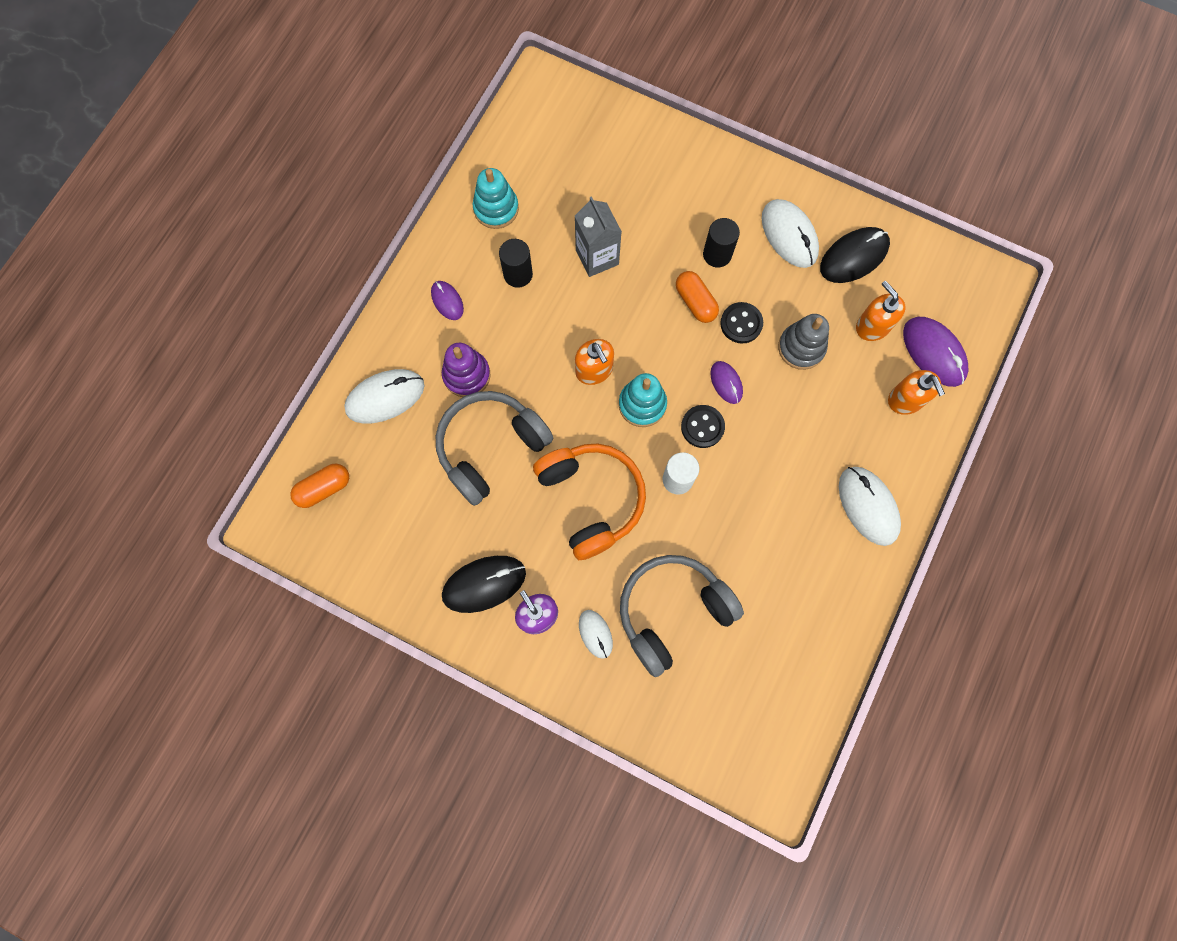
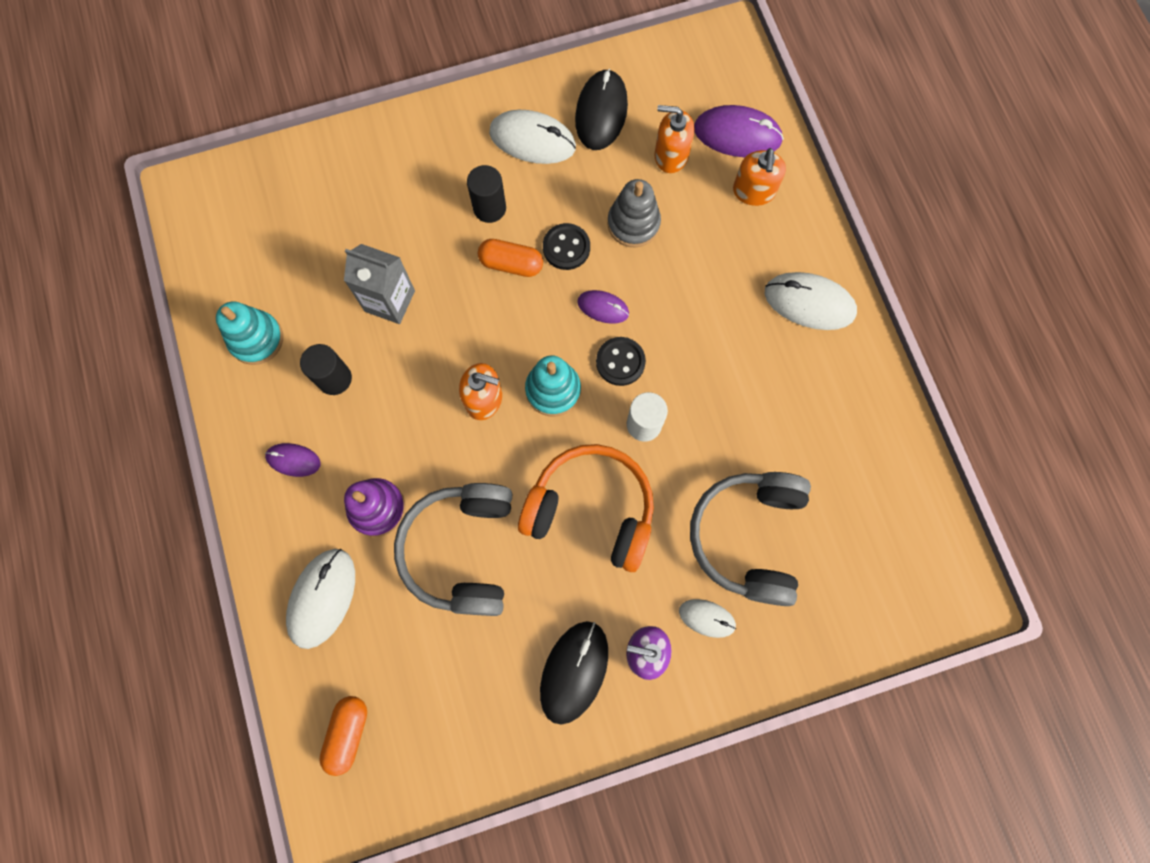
camera: 45 degrees left, 0 degrees up
orange soap dispenser [888,370,945,415] -> orange soap dispenser turned 75 degrees clockwise [733,148,786,206]

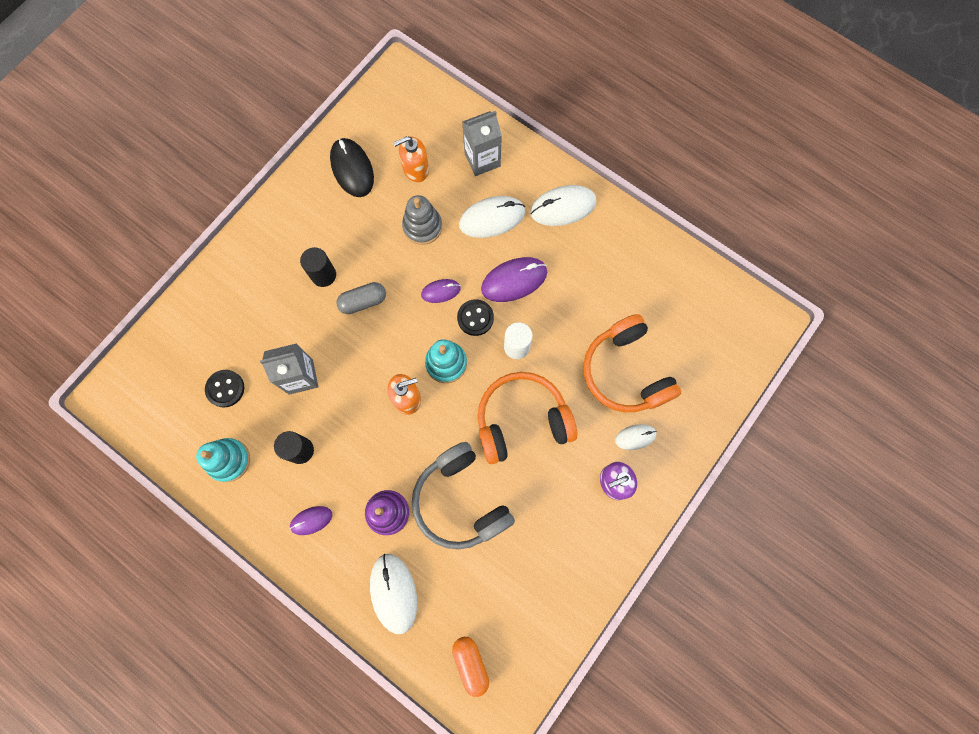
camera: 35 degrees left, 0 degrees up
orange capsule [478,239,543,277] -> grey capsule [336,282,386,314]
white mouse [489,110,576,164] -> white mouse moved to [459,196,525,238]
black mouse [540,621,608,725] -> none
black button [543,223,590,270] -> black button moved to [205,370,244,408]
grey headphones [690,472,811,606] -> orange headphones [583,314,681,412]
purple mouse [694,105,784,157] -> purple mouse moved to [481,257,547,302]
orange soap dispenser [733,148,786,206] -> grey carton [463,111,502,176]

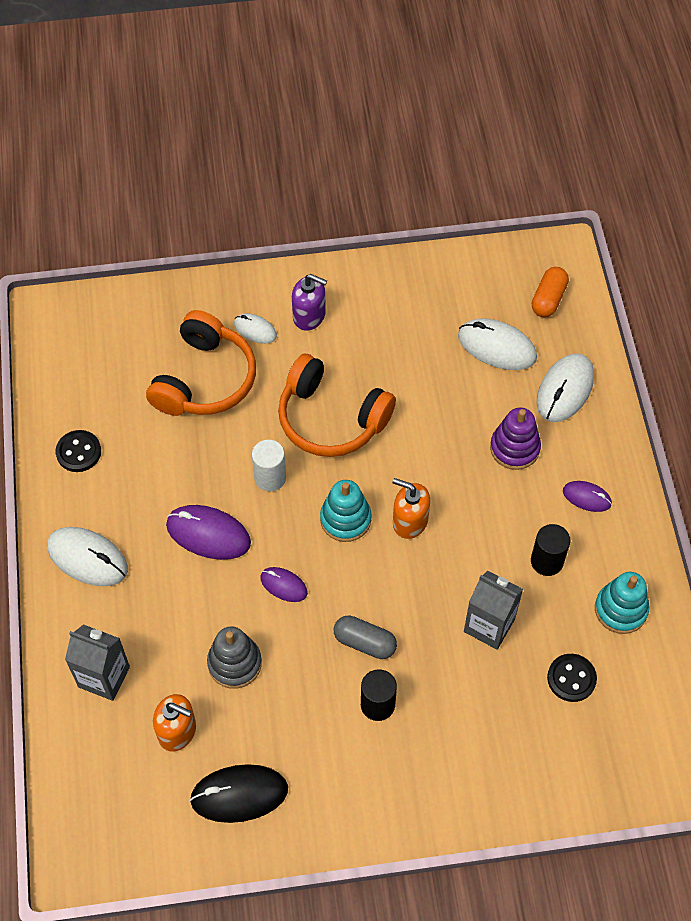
camera: 135 degrees left, 15 degrees down
black mouse [330,138,374,197] -> black mouse turned 60 degrees clockwise [190,764,288,823]
grey headphones [412,442,515,549] -> none
black button [457,299,494,336] -> black button moved to [56,430,101,472]
white mouse [459,196,525,238] -> white mouse moved to [458,318,537,370]

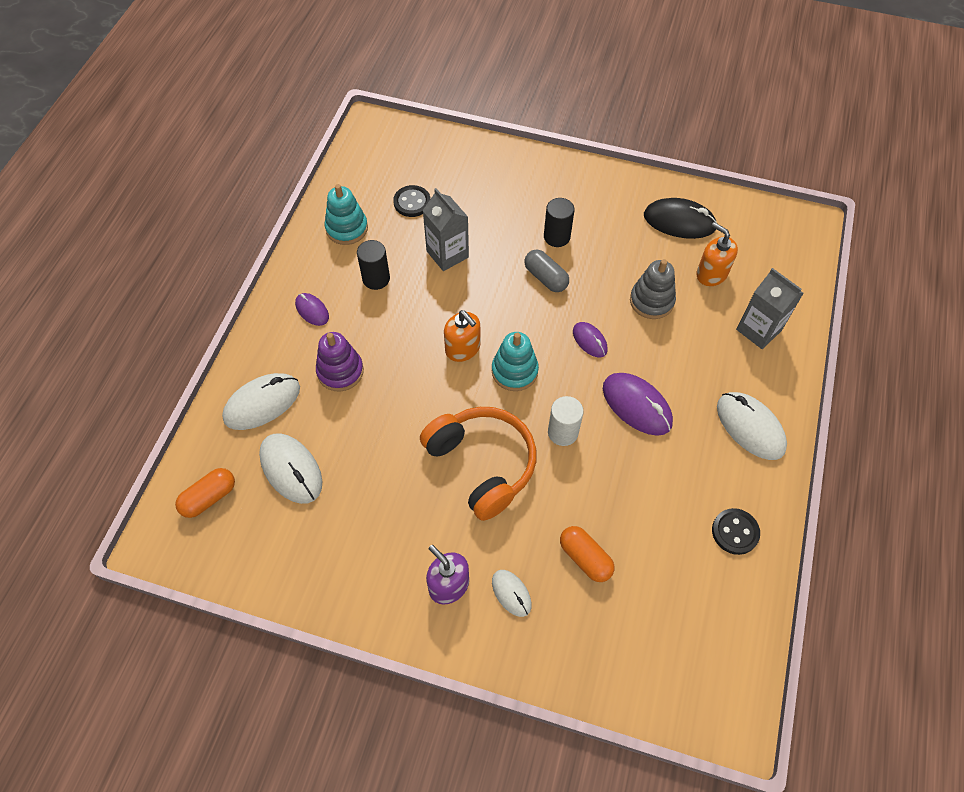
camera: 155 degrees left, 0 degrees up
orange headphones [146,310,256,416] -> orange capsule [560,526,614,582]

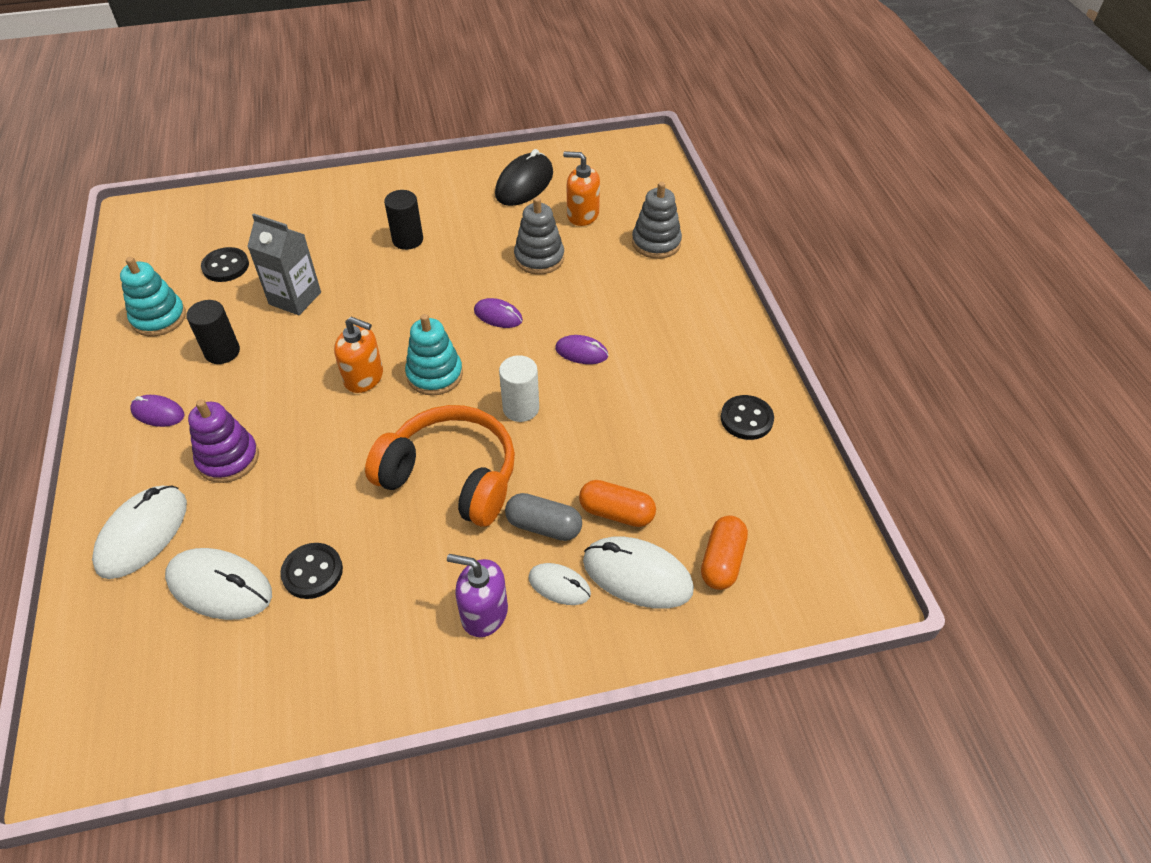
camera: 30 degrees left, 10 degrees down
orange capsule [175,468,235,518] -> orange capsule moved to [701,516,748,590]
grey capsule [524,249,569,292] -> grey capsule moved to [505,493,582,541]
purple mouse [603,373,673,436] -> purple mouse [555,335,608,364], size x0.57
black mouse [644,198,717,239] -> black mouse turned 45 degrees counterclockwise [495,149,553,206]
white mouse [717,392,787,460] -> white mouse moved to [583,537,694,609]
grey carton [736,268,804,349] -> grey stacking toy [632,182,682,259]
none -> black button [280,543,343,599]

